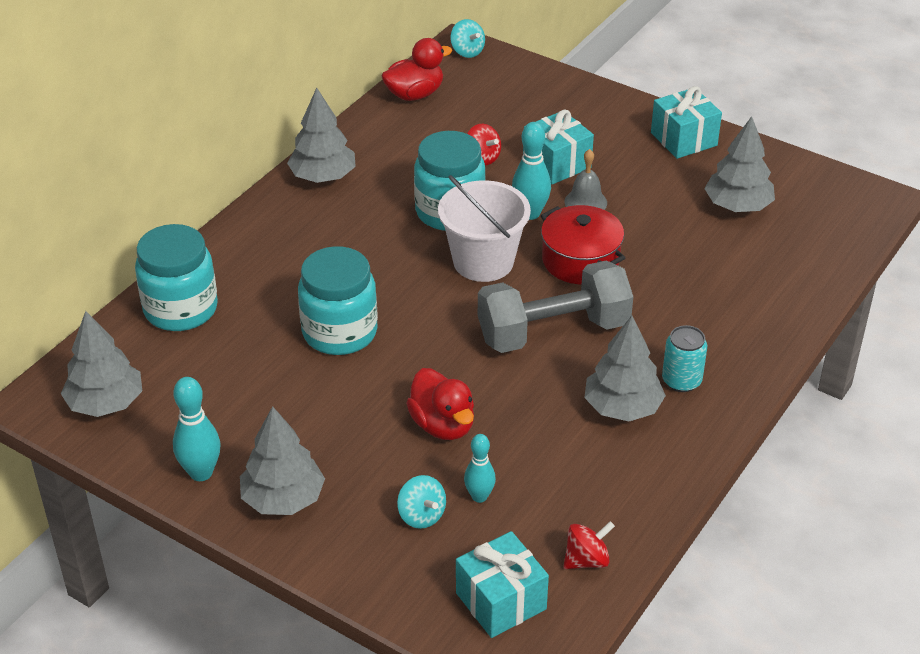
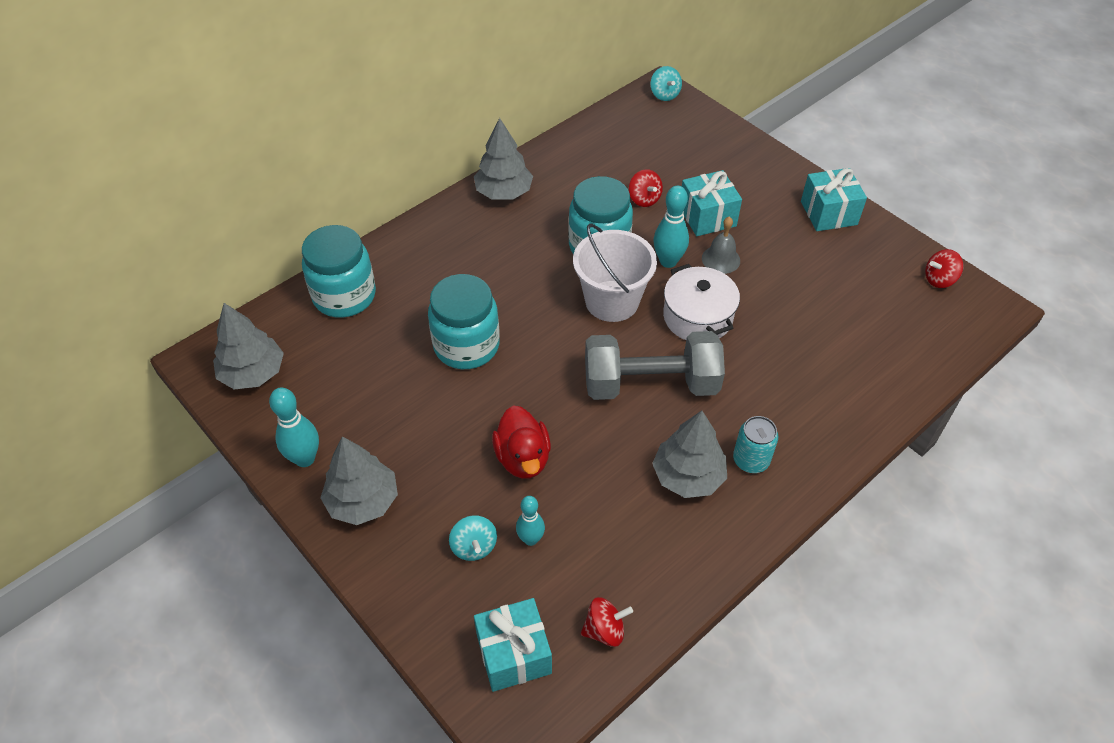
camera: 15 degrees right, 10 degrees up
red duck [381,38,452,101] -> none
red pot [541,205,625,284] -> white pot [663,264,740,340]
grey tree [704,116,775,212] -> none
none -> red spinning top [925,249,964,288]

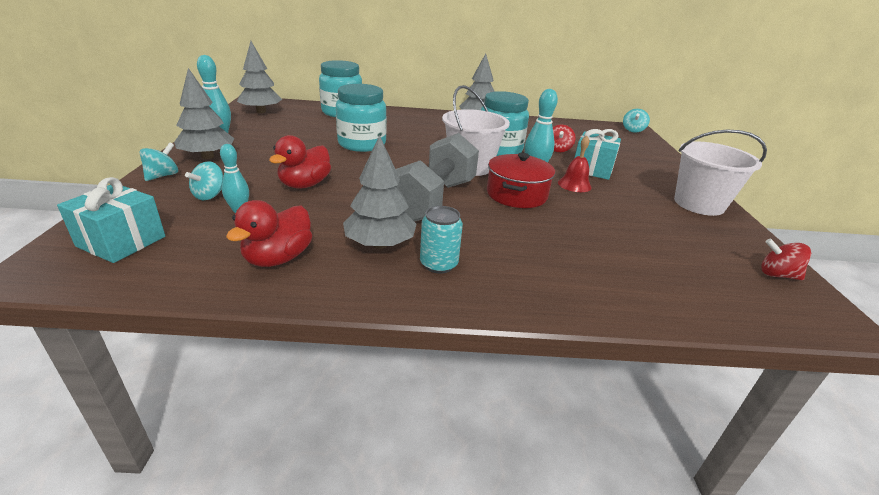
camera: 40 degrees right, 20 degrees down
red spinning top [581,597,633,647] -> none
grey dumbbell [585,331,725,400] -> grey dumbbell turned 75 degrees clockwise [396,133,479,222]
white pot [663,264,740,340] -> red pot [487,153,555,208]
grey bell [702,216,740,274] -> red bell [558,136,592,192]
turquoise gift [801,168,867,231] -> white bucket [674,130,767,216]
none -> turquoise spinning top [139,142,178,181]
none -> red duck [226,200,312,267]

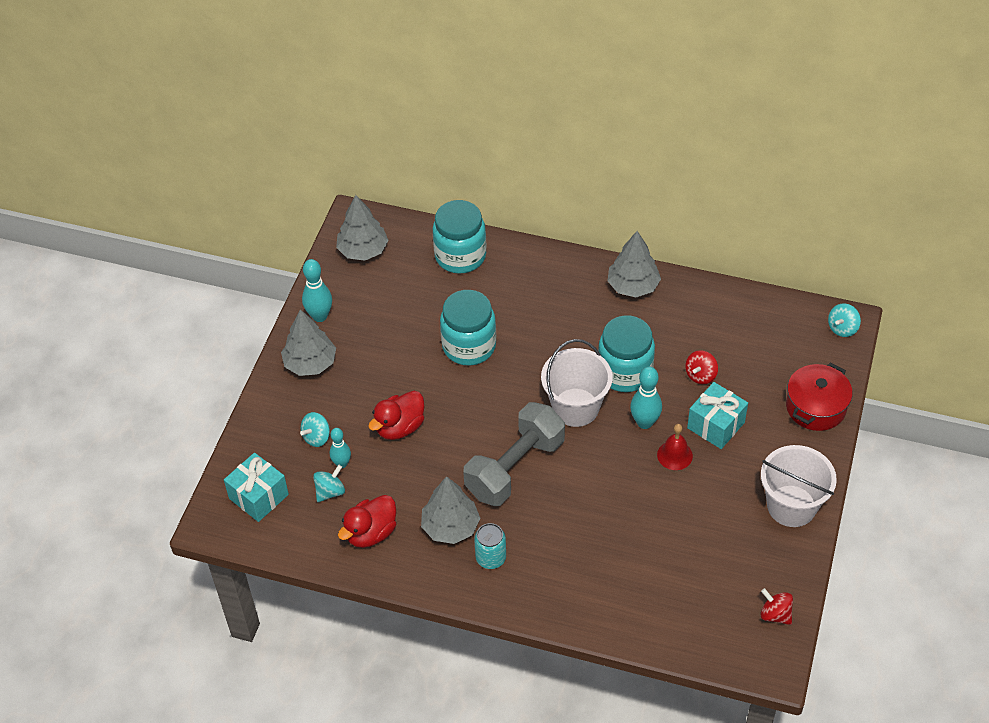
camera: 20 degrees right, 20 degrees up
turquoise spinning top [139,142,178,181] -> turquoise spinning top moved to [313,465,345,502]
red pot [487,153,555,208] -> red pot moved to [786,363,853,431]

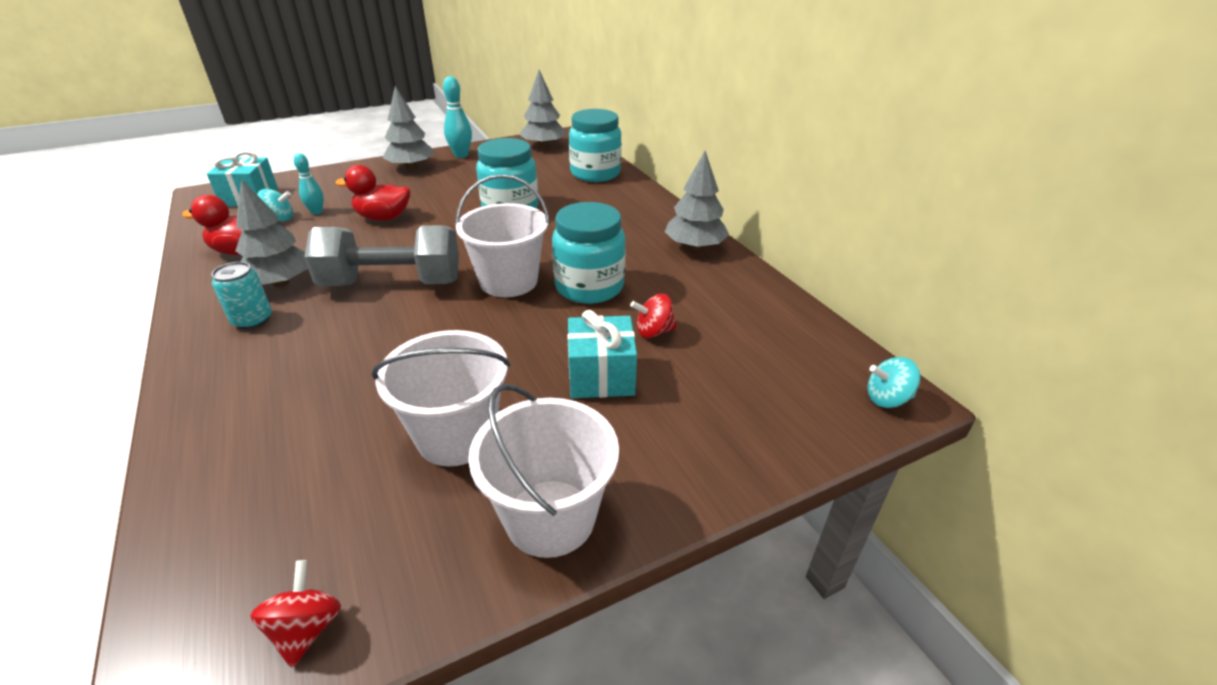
camera: 45 degrees right, 15 degrees down
turquoise spinning top [300,412,330,447] -> none
turquoise bowling pin [630,367,662,429] -> none
red bell [657,424,693,470] -> none
red pot [786,363,853,431] -> none
none -> white bucket [372,330,510,466]

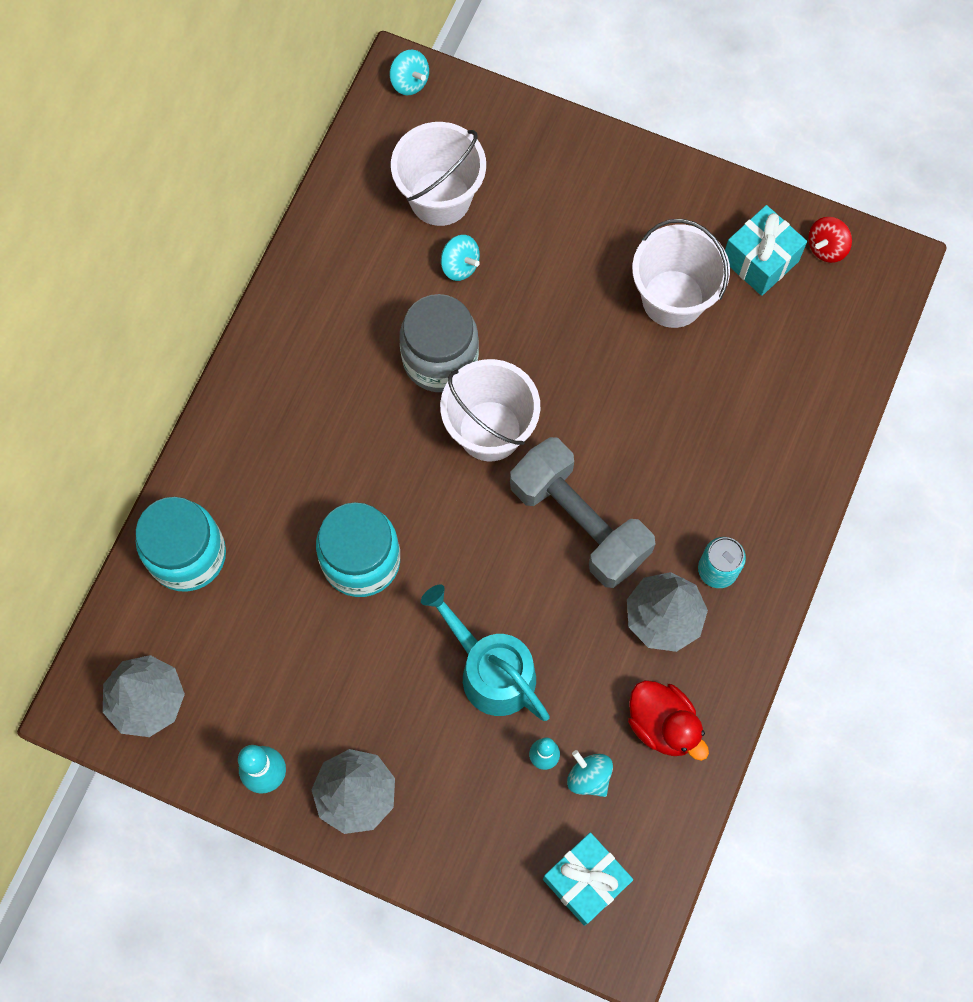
camera: 130 degrees left, 35 degrees up
red duck [335,165,411,221] -> turquoise watering can [421,585,550,721]
white bucket [468,384,619,558] -> white bucket moved to [391,122,486,226]
turquoise jar [552,202,626,304] -> grey jar [399,294,479,392]
turquoise gift [567,310,637,398] -> turquoise gift moved to [725,205,807,296]
red spinning top [630,294,677,338] -> turquoise spinning top [441,235,480,281]
grey tree [665,151,729,250] -> none

